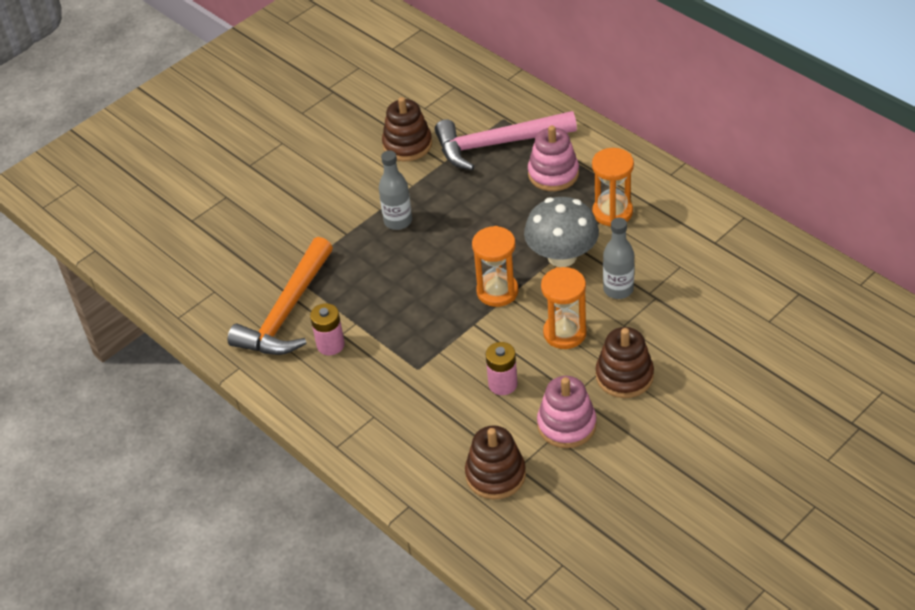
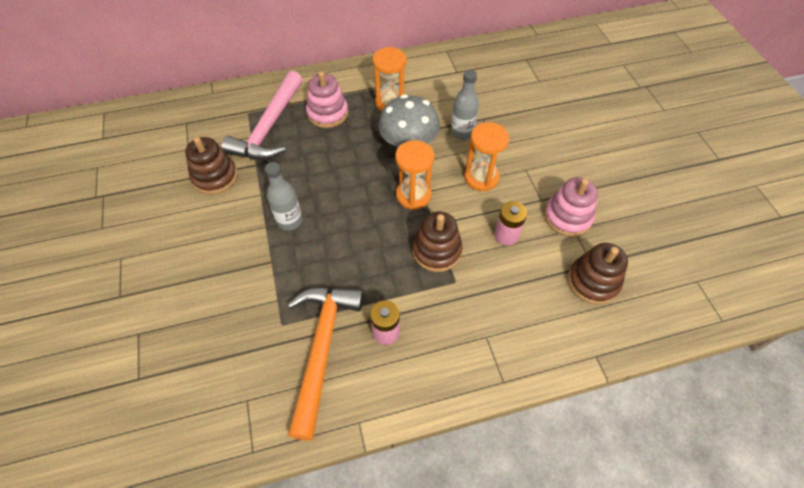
camera: 65 degrees left, 10 degrees up
orange hammer [227,237,333,355] -> orange hammer turned 135 degrees counterclockwise [287,287,364,440]
brown stacking toy [596,327,654,398] -> brown stacking toy moved to [412,212,462,272]

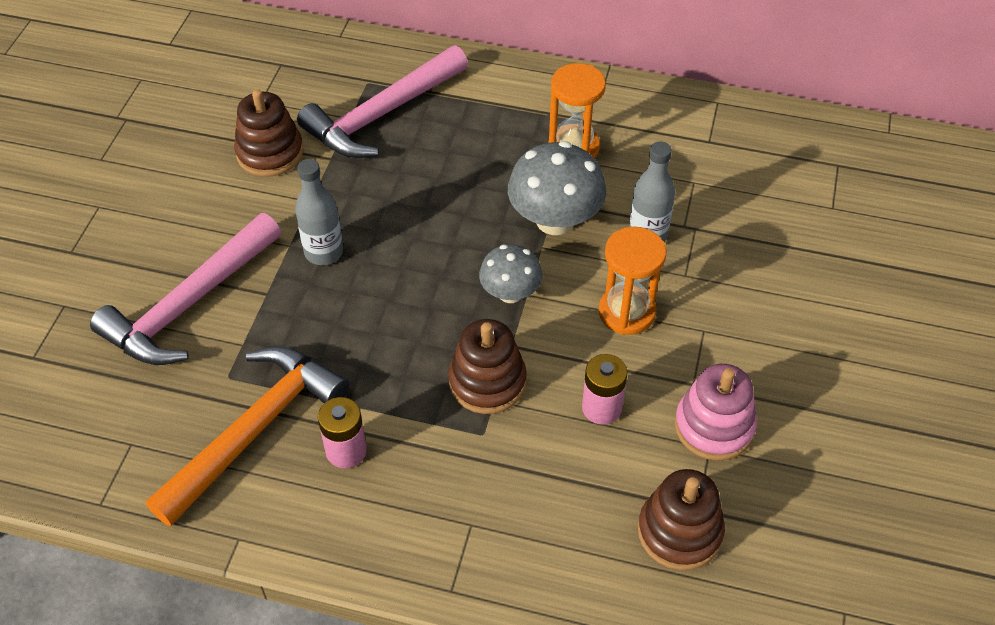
camera: 30 degrees right, 5 degrees down
pink stacking toy [306,71,348,128] -> none
orange hourglass [395,140,435,210] -> grey mushroom [479,244,542,303]
none -> pink hammer [90,213,281,365]

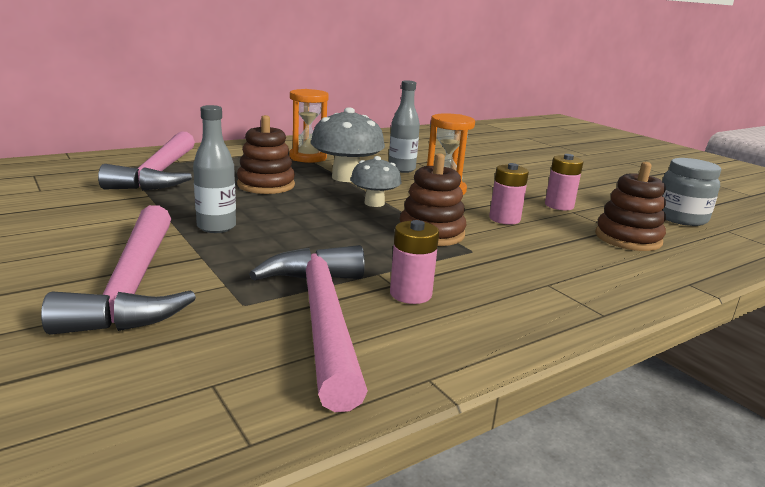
camera: 50 degrees left, 30 degrees down
orange hammer [146,346,349,527] -> pink hammer [249,245,368,412]
brown stacking toy [234,89,304,177] -> brown stacking toy moved to [237,115,295,194]
pink stacking toy [675,364,757,461] -> pink battery [545,154,583,210]
none -> grey jar [662,158,721,226]

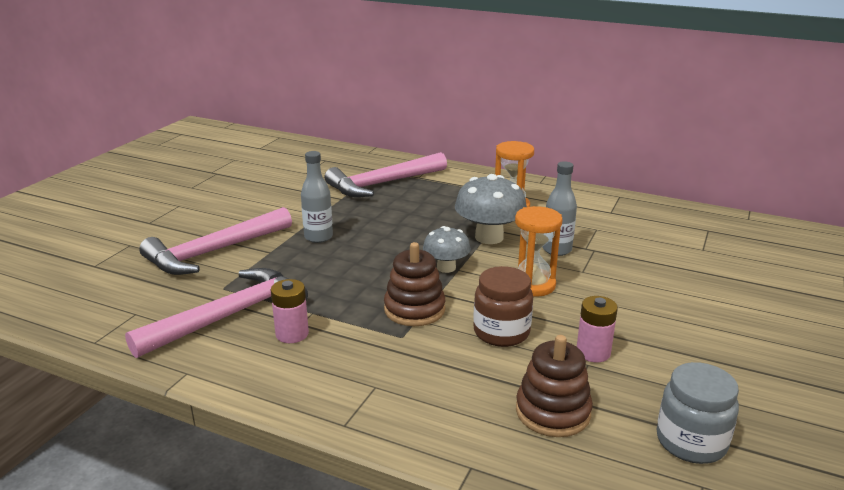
camera: 60 degrees right, 5 degrees up
brown stacking toy [237,115,295,194] -> none
pink battery [489,163,529,225] -> brown jar [473,266,533,347]

